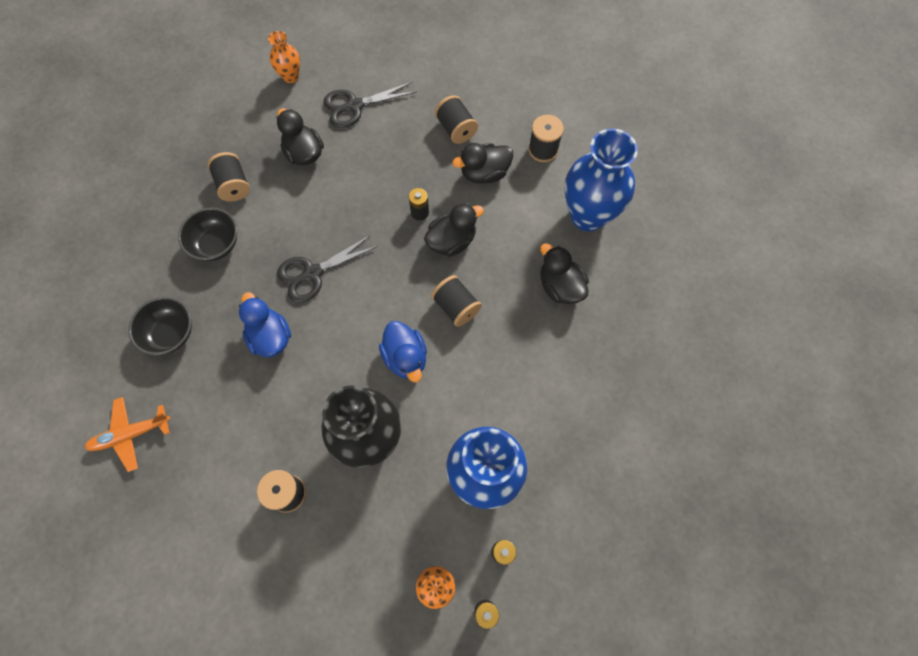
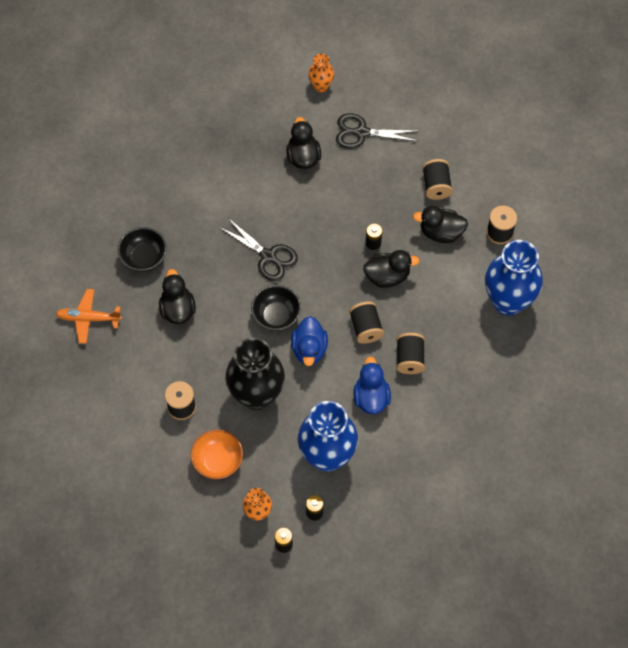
camera: 25 degrees right, 5 degrees down
black bowl [178,208,238,261] -> black bowl moved to [251,285,301,331]
black spool [208,152,250,202] -> black spool moved to [397,333,425,374]
blue duck [239,292,291,357] -> blue duck moved to [354,356,391,414]
black scissors [277,235,378,303] -> black scissors turned 135 degrees counterclockwise [219,218,298,281]
black duck [540,243,589,304] -> black duck moved to [159,269,196,324]
none -> orange bowl [191,430,243,479]

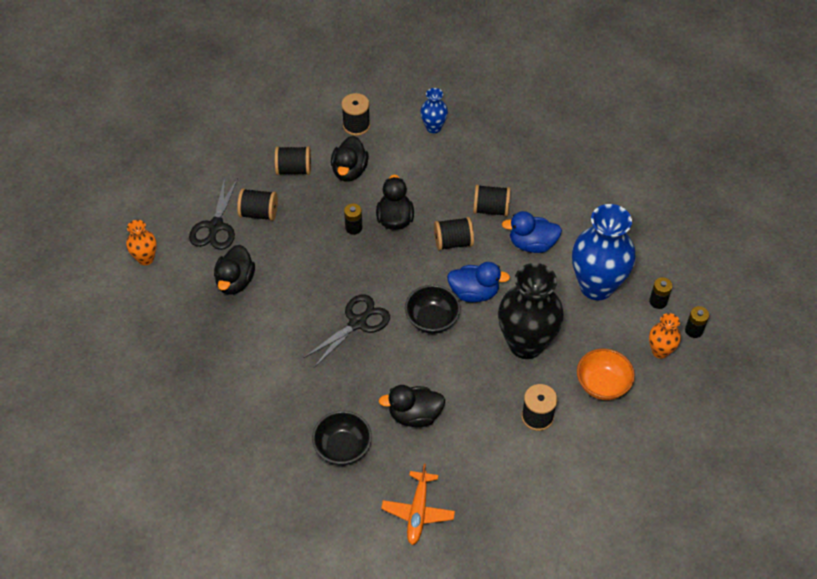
camera: 85 degrees left, 10 degrees down
black duck [286,117,321,169] -> black duck turned 75 degrees counterclockwise [214,245,255,295]
blue vase [485,240,543,316] -> blue vase [420,88,448,133], size x0.49
none -> black spool [237,188,278,221]

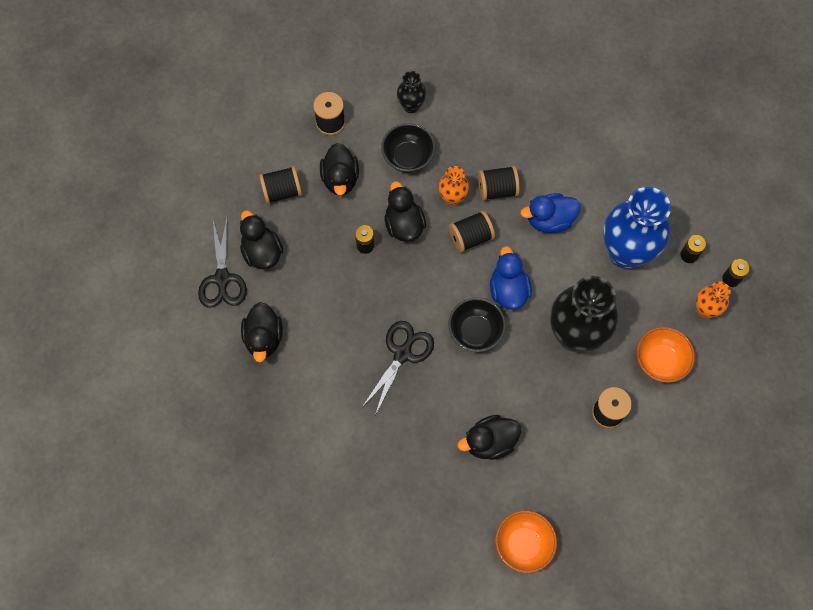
camera: 15 degrees left, 15 degrees up
orange vase [126,220,157,265] -> orange vase moved to [439,166,469,206]
black spool [237,188,278,221] -> black duck [240,210,283,269]
black bowl [312,411,372,465] -> black bowl moved to [381,123,435,173]
orange plane [381,464,455,545] -> orange bowl [495,510,557,573]
blue vase [420,88,448,133] -> black vase [397,71,426,113]
blue duck [447,262,510,302] -> blue duck turned 90 degrees counterclockwise [490,246,532,310]

